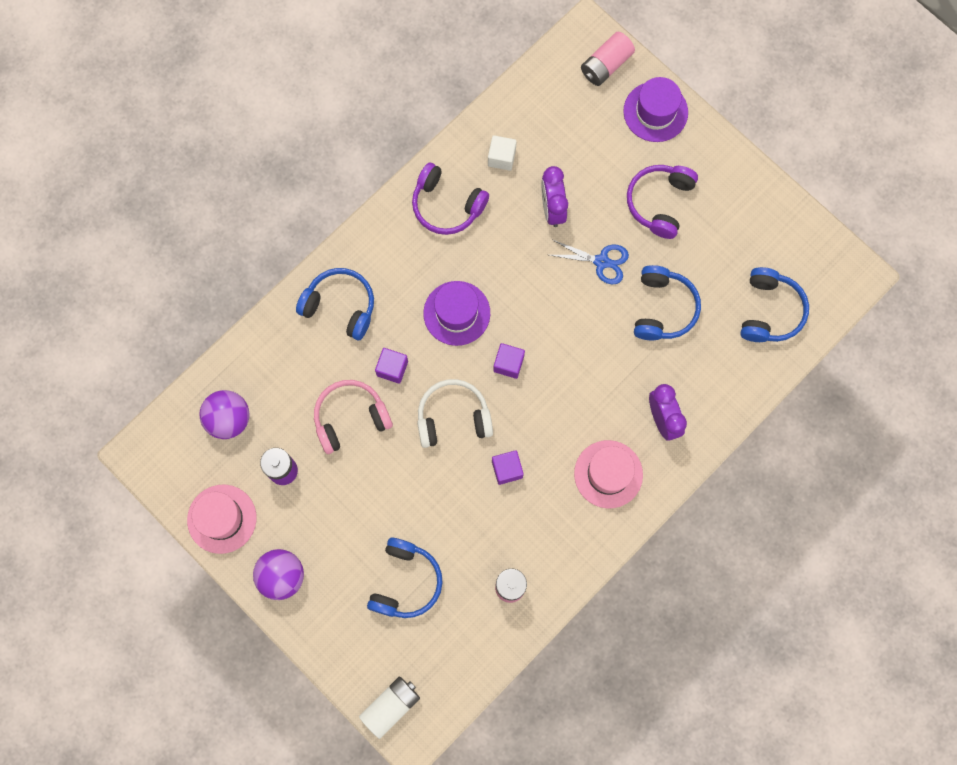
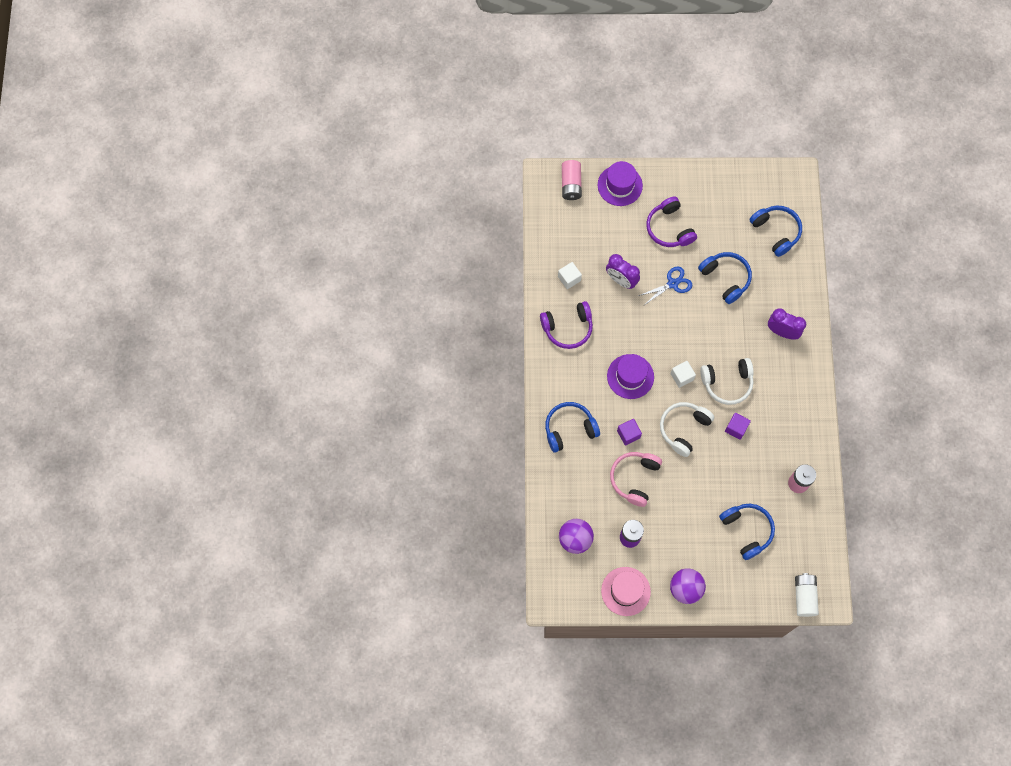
camera: 45 degrees left, 5 degrees down
purple cube [493,343,525,379] -> white cube [671,361,696,388]
pink hat [574,440,643,508] -> none
none -> white headphones [700,358,754,405]

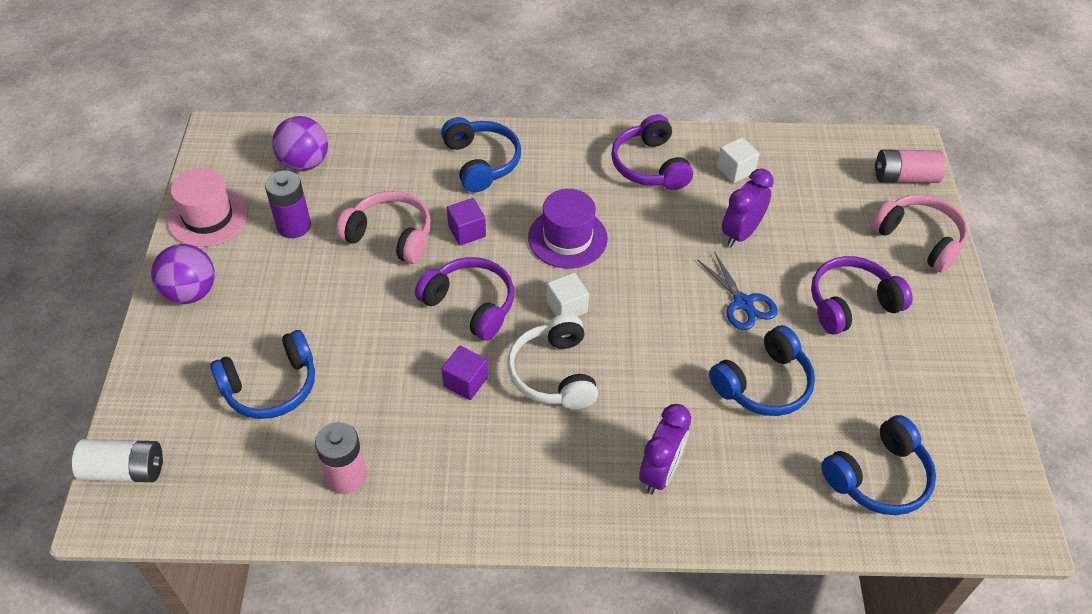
camera: 90 degrees right, 20 degrees down
purple hat [598,161,643,206] -> pink headphones [871,194,968,273]
white headphones [660,402,714,457] -> purple headphones [415,257,514,341]

